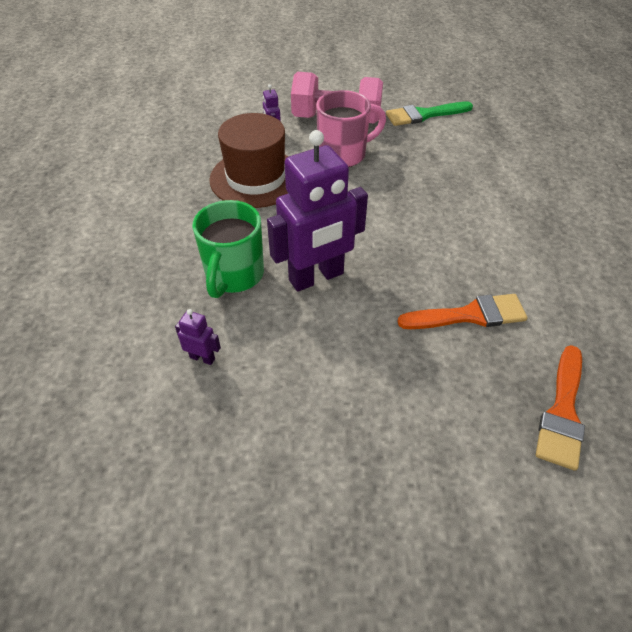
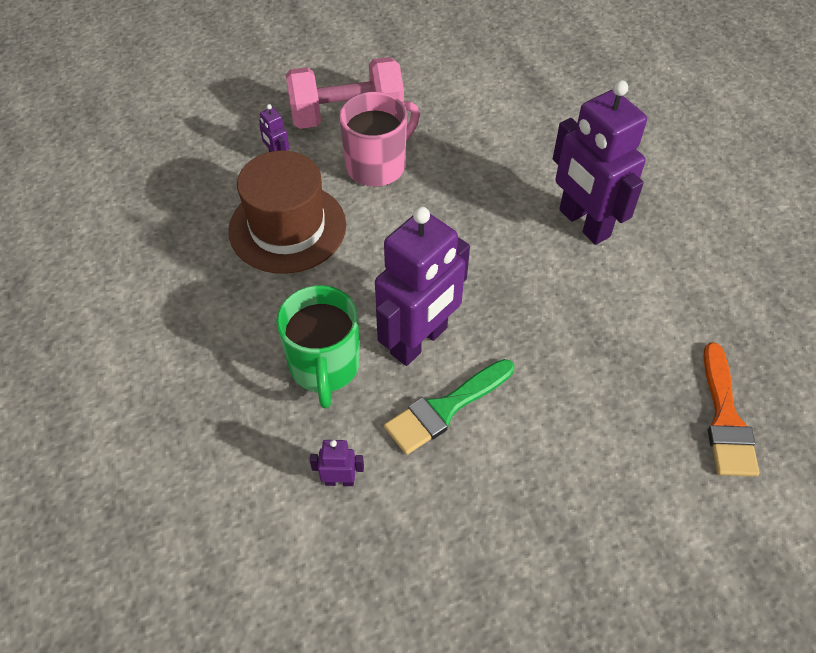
camera: 20 degrees left, 5 degrees up
green brush [386,102,473,126] -> green brush moved to [384,359,514,455]
orange brush [397,294,528,329] -> none
none -> purple robot [553,80,647,245]

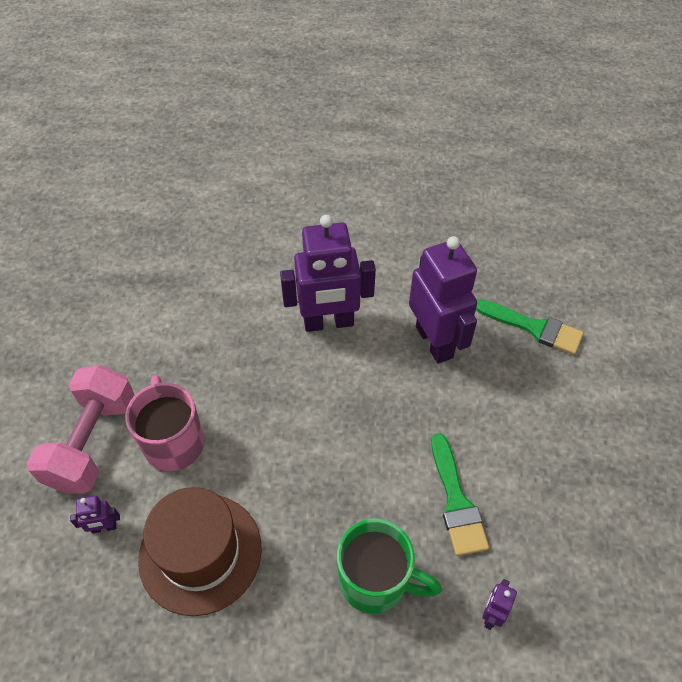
camera: 65 degrees left, 0 degrees up
purple robot [375,207,470,366] -> purple robot moved to [409,236,477,364]
orange brush [703,343,759,477] -> green brush [476,299,584,355]

